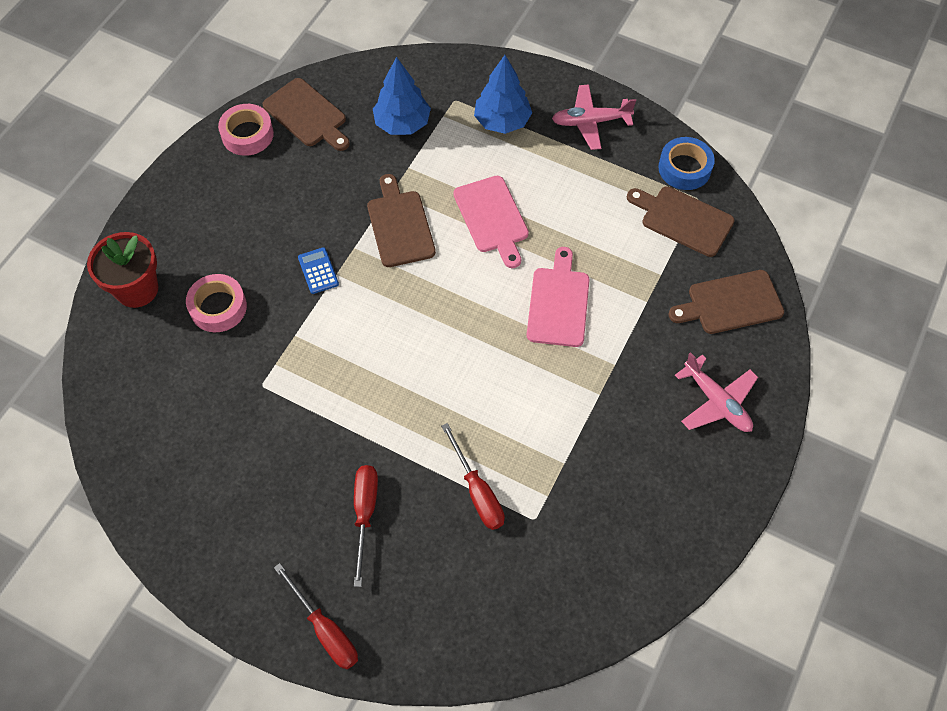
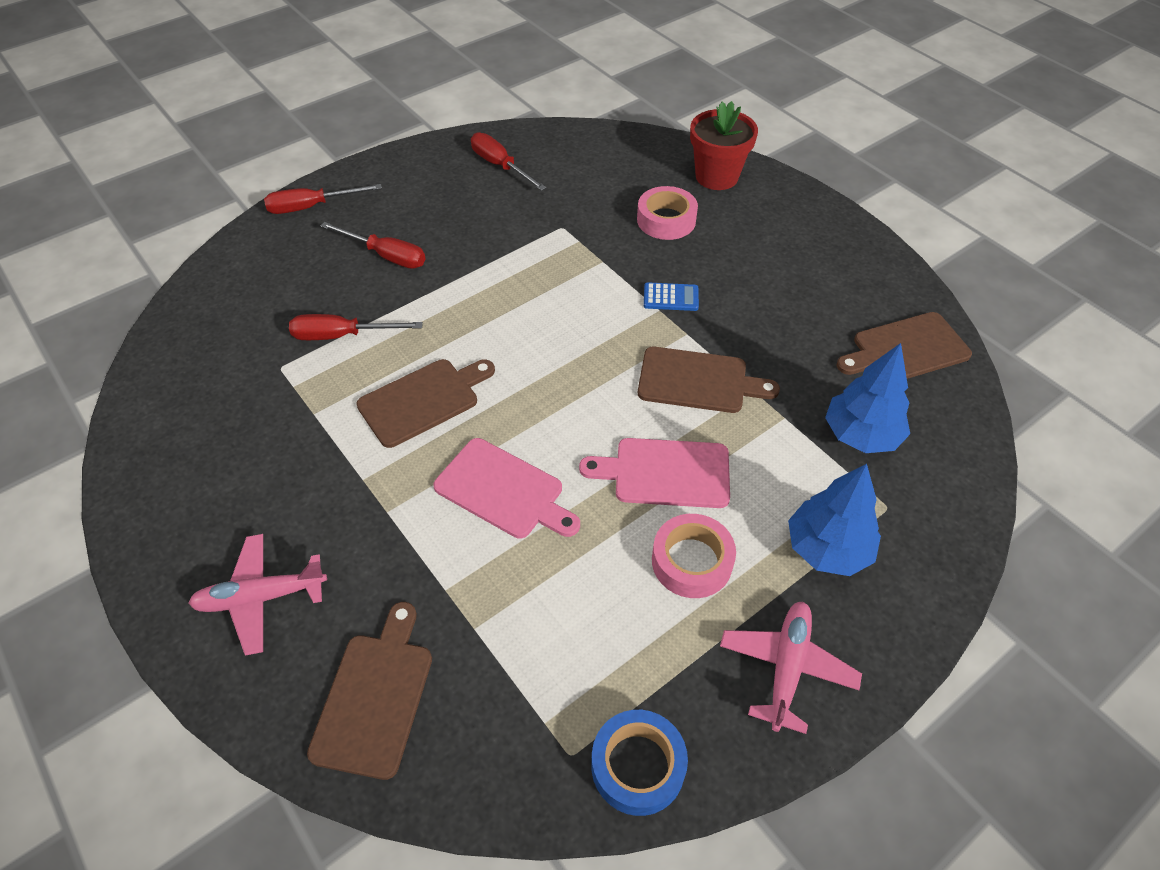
camera: 115 degrees right, 10 degrees down
pink tape [218,104,274,156] -> pink tape moved to [652,514,736,598]
brown cutting board [627,186,735,257] -> brown cutting board moved to [356,359,495,448]
none -> red screwdriver [471,132,546,191]

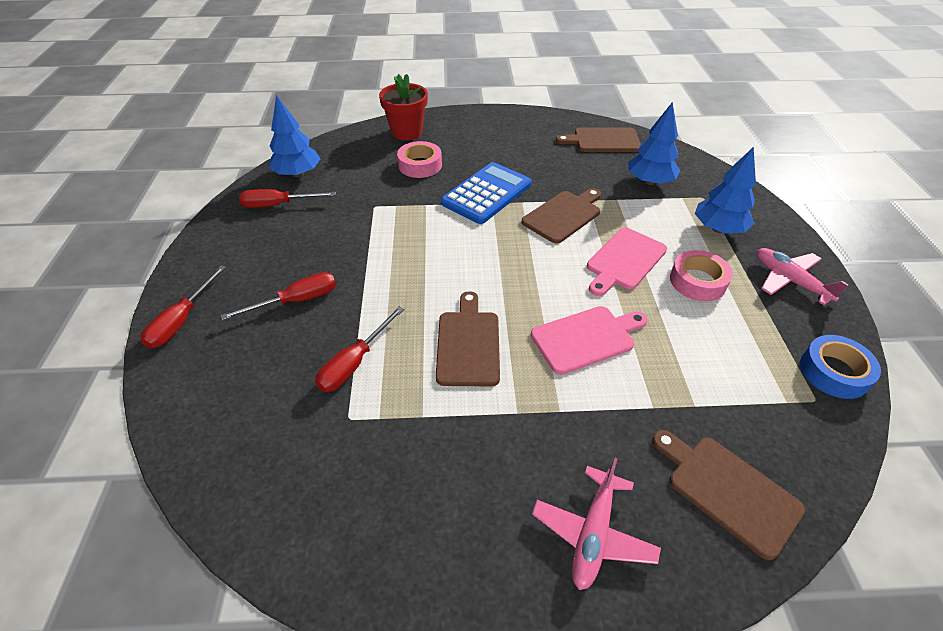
camera: 55 degrees left, 5 degrees down
blue calculator [644,282,699,311] -> blue calculator [441,162,532,224], size x2.17
brown cutting board [837,312,972,379] -> brown cutting board turned 75 degrees clockwise [556,127,641,152]
none -> blue tree [269,95,320,177]

